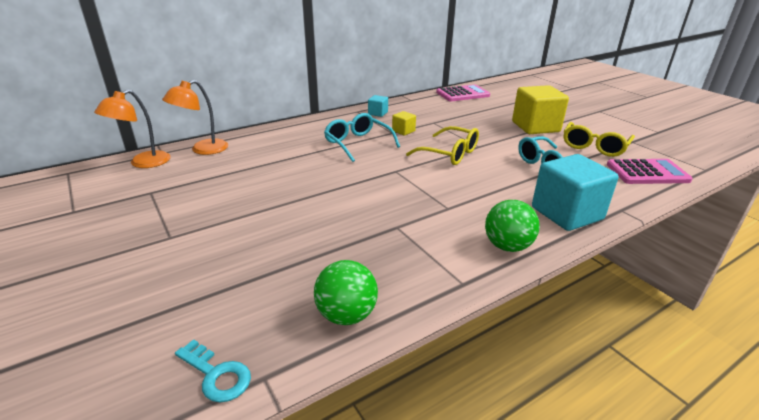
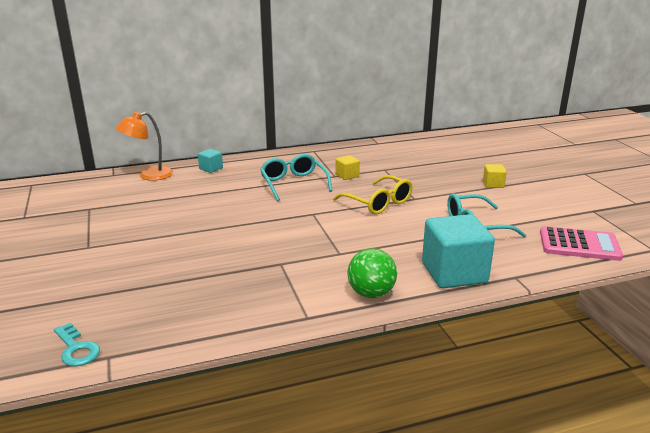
camera: 15 degrees right, 5 degrees down
orange lamp [94,89,171,168] -> none
green ball [314,260,378,325] -> none
turquoise cube [368,95,388,117] -> turquoise cube moved to [198,149,223,173]
pink calculator [436,84,490,102] -> none
yellow cube [512,85,569,134] -> yellow cube [483,164,507,188], size x0.46
yellow glasses [564,122,635,157] -> none

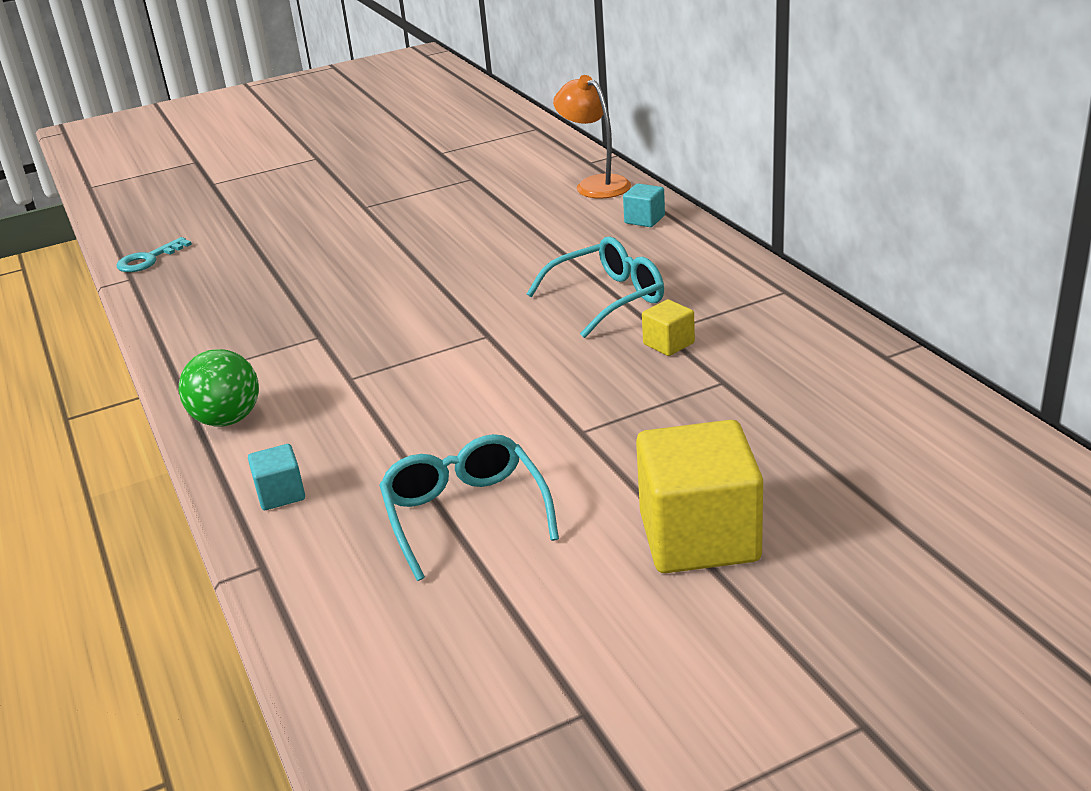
camera: 85 degrees right, 5 degrees up
yellow glasses [333,175,413,215] -> none
turquoise cube [422,214,495,289] -> turquoise cube [248,444,305,510], size x0.46
yellow cube [483,164,507,188] -> yellow cube [636,420,763,573], size x2.17
pink calculator [540,226,623,261] -> none

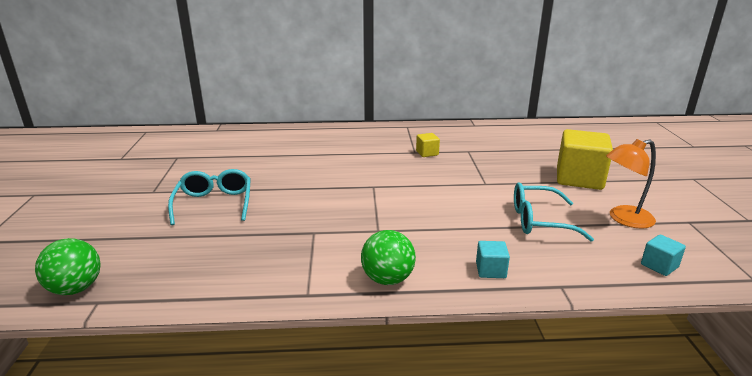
camera: 70 degrees left, 5 degrees down
turquoise key [116,237,192,272] -> green ball [35,238,101,295]
turquoise glasses [527,237,664,338] -> turquoise glasses moved to [168,169,251,225]
orange lamp [553,75,631,198] -> orange lamp moved to [606,139,656,229]
turquoise cube [623,184,665,227] -> turquoise cube moved to [641,235,686,276]

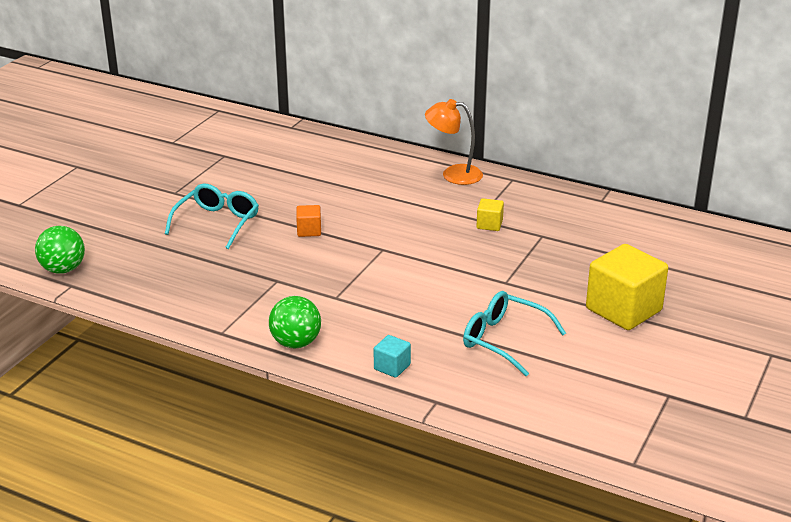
camera: 30 degrees right, 5 degrees up
orange lamp [606,139,656,229] -> orange lamp moved to [425,99,483,185]
turquoise cube [641,235,686,276] -> none
none -> orange cube [296,205,321,237]

